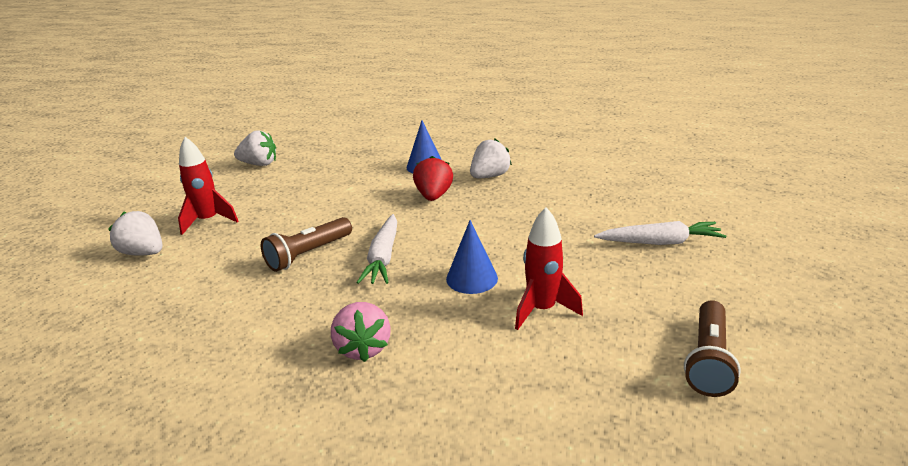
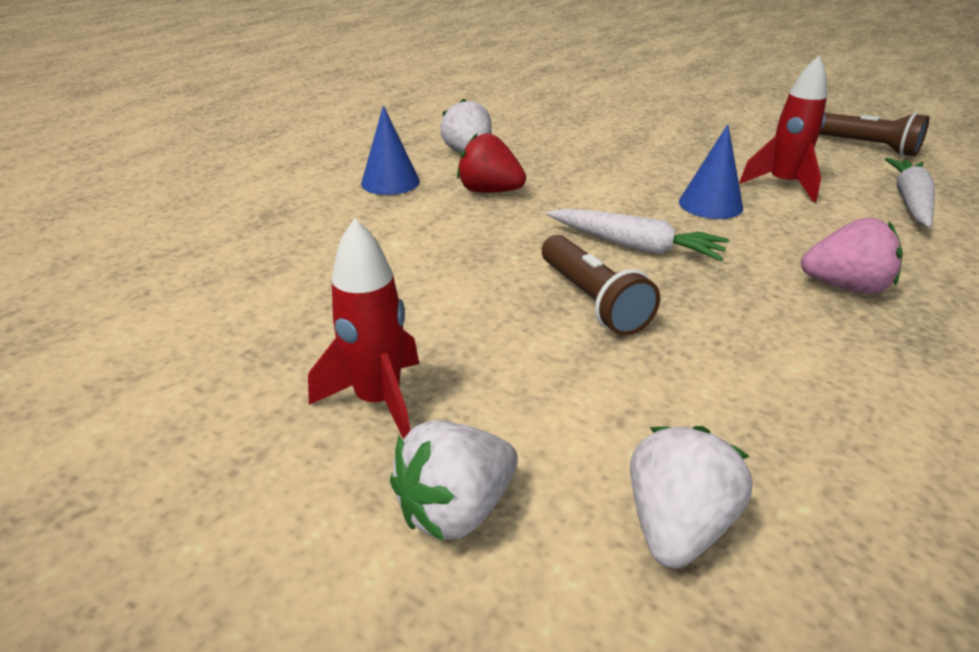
camera: 70 degrees left, 5 degrees up
white strawberry [234,130,276,166] -> white strawberry moved to [630,426,753,568]
white carrot [594,221,726,245] -> white carrot moved to [885,158,935,228]

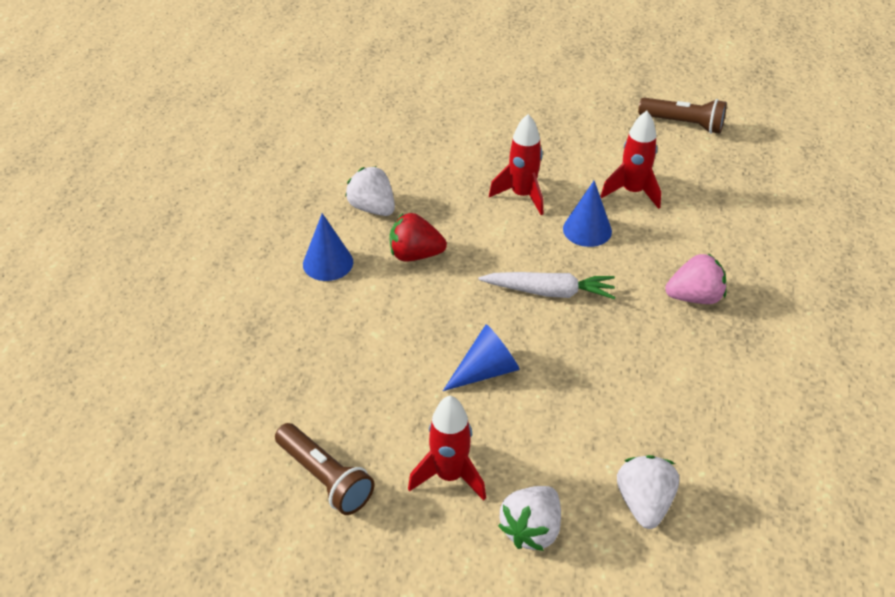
camera: 20 degrees left, 10 degrees up
brown flashlight [542,235,660,336] -> brown flashlight moved to [275,423,375,515]
white carrot [885,158,935,228] -> none
none -> blue cone [443,324,520,391]
none -> red rocket [489,114,543,215]

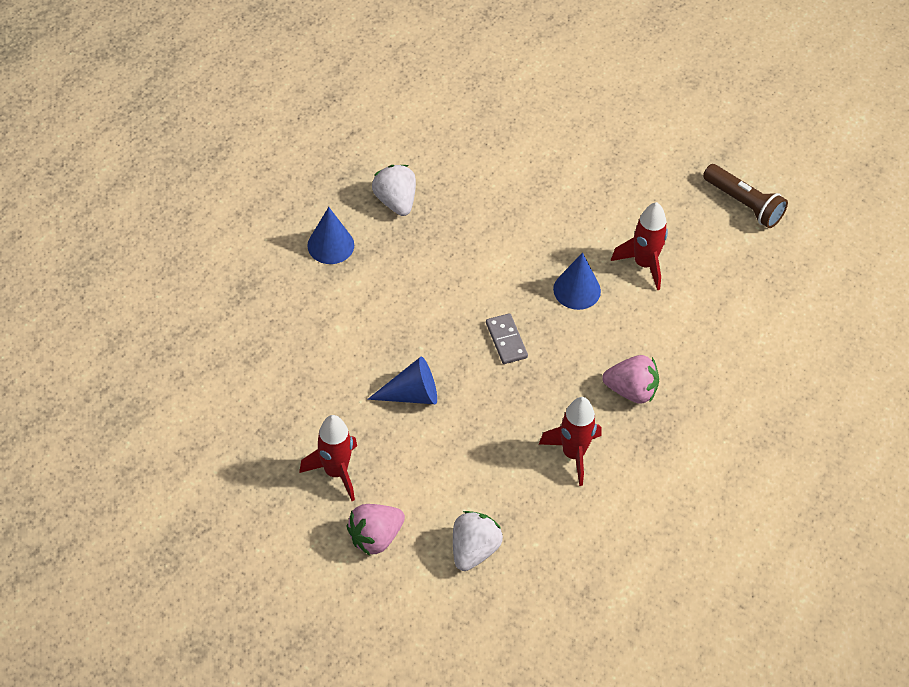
camera: 20 degrees right, 10 degrees up
brown flashlight [275,423,375,515] -> none
red strawberry [390,213,447,261] -> none
white carrot [478,272,615,299] -> grey domino [486,313,528,364]
red rocket [489,114,543,215] -> red rocket moved to [539,397,601,486]
white strawberry [498,486,561,551] -> pink strawberry [347,504,405,556]

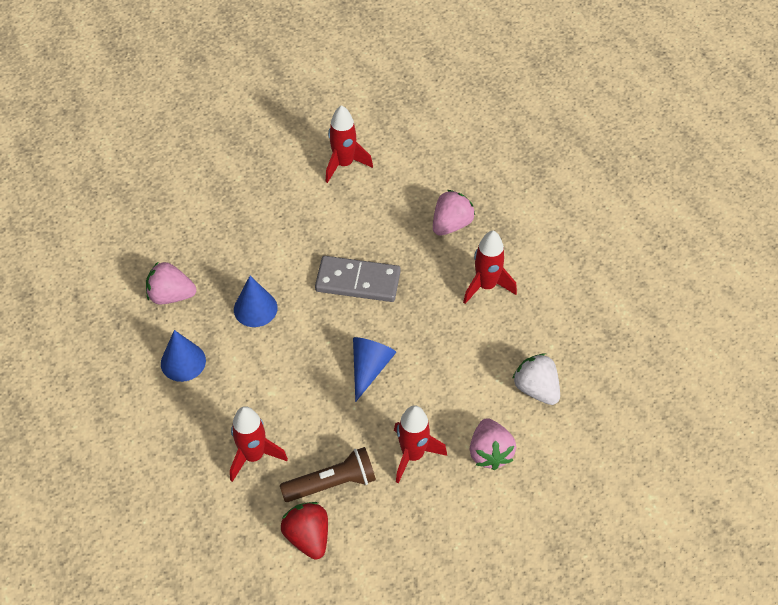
camera: 60 degrees left, 0 degrees up
white strawberry [372,165,416,216] -> pink strawberry [146,261,196,304]
grey domino [486,313,528,364] -> grey domino [315,256,401,302], size x1.68
blue cone [553,252,601,310] -> blue cone moved to [234,276,278,327]
brown flashlight [703,164,788,228] -> brown flashlight moved to [280,447,376,502]
none -> red rocket [230,406,288,482]
none -> red strawberry [281,502,328,560]

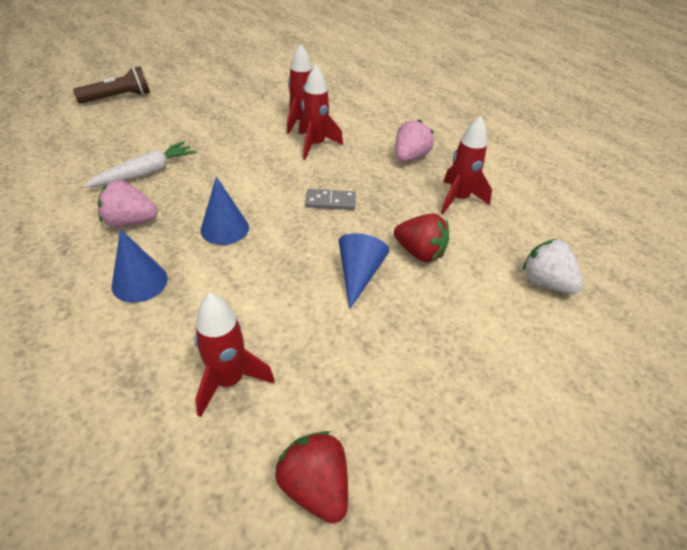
camera: 10 degrees left, 10 degrees down
brown flashlight [280,447,376,502] -> brown flashlight moved to [73,66,150,103]
grey domino [315,256,401,302] -> grey domino [305,189,356,210], size x0.59
red rocket [394,405,447,483] -> red rocket moved to [298,65,343,160]
pink strawberry [470,418,516,470] -> none
none -> white carrot [84,141,196,188]
none -> red strawberry [394,213,449,262]

